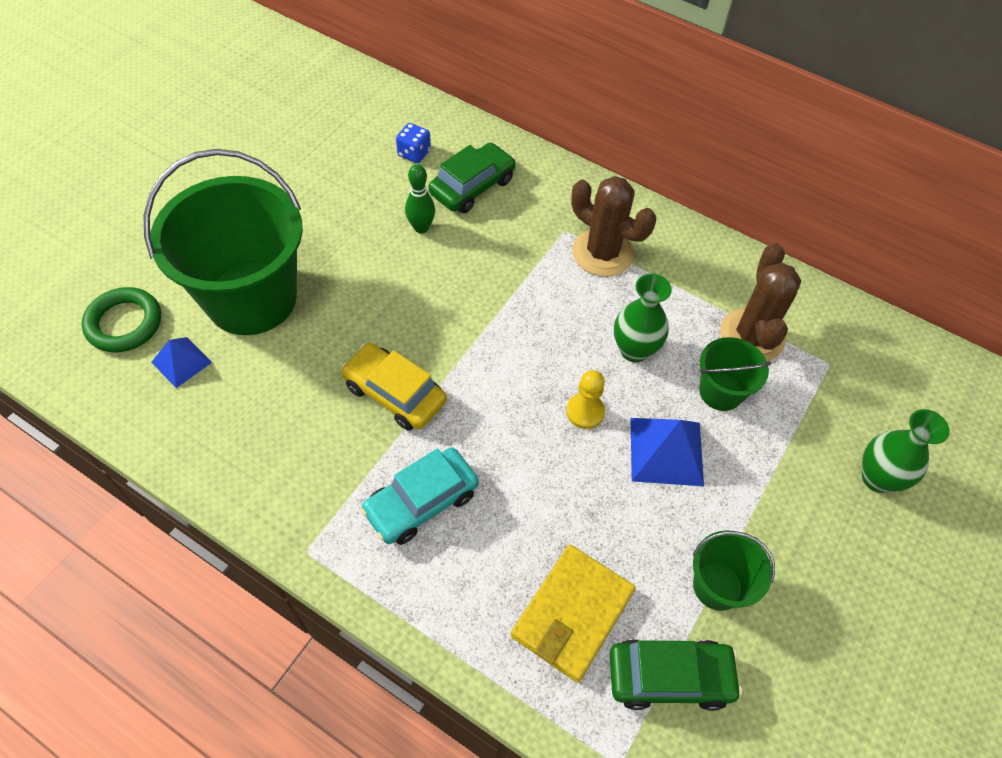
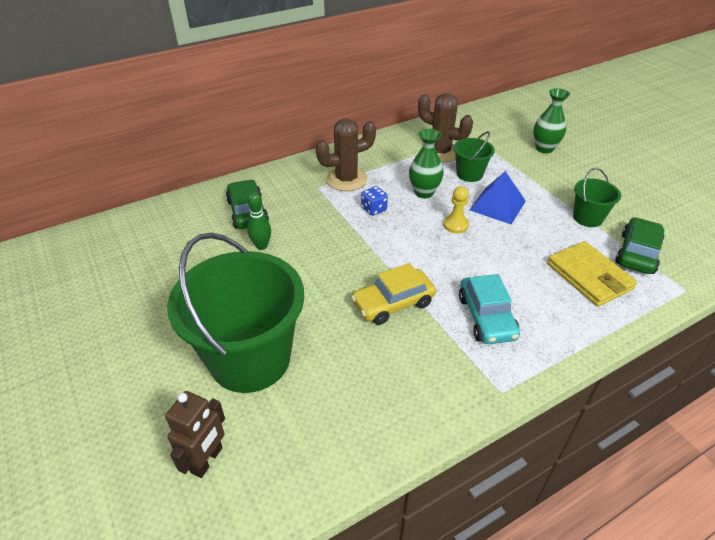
camera: 60 degrees left, 15 degrees down
green ring [82,287,161,352] -> brown robot [165,391,225,478]
blue pyramid [151,337,212,388] -> none
blue dice [396,123,431,163] -> blue dice moved to [361,186,388,216]

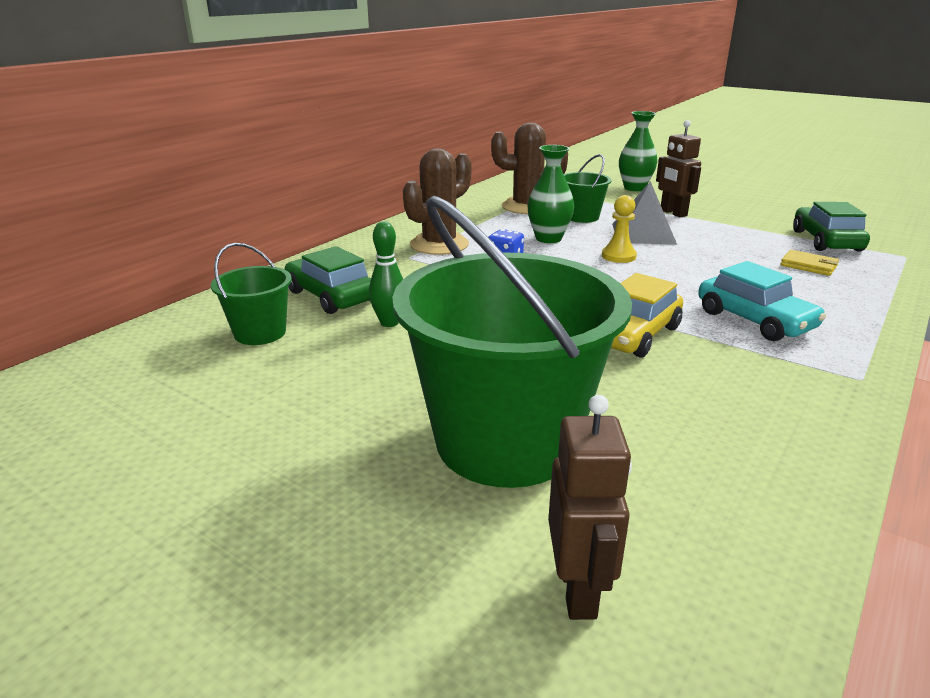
camera: 25 degrees left, 15 degrees down
blue pyramid [470,171,526,224] -> grey pyramid [612,181,677,245]
yellow wallet [547,241,637,307] -> yellow wallet [781,250,839,276], size x0.53
green bucket [573,168,621,227] -> green bucket moved to [211,243,292,345]
none -> brown robot [656,120,701,217]

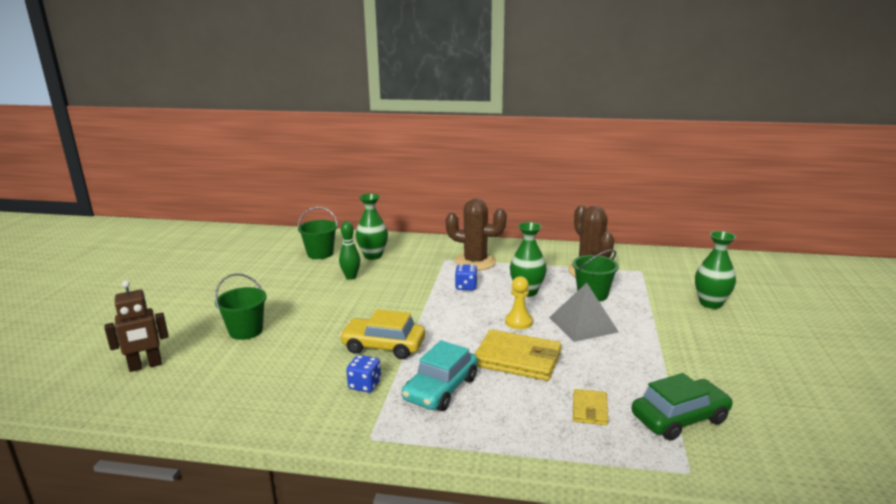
camera: 65 degrees right, 5 degrees down
green car [285,246,371,314] -> green vase [356,194,388,260]
green bucket [392,195,632,488] -> green bucket [215,273,267,340], size x0.46
brown robot [656,120,701,217] -> none
none -> blue dice [346,355,381,392]
none -> yellow wallet [474,330,562,381]

